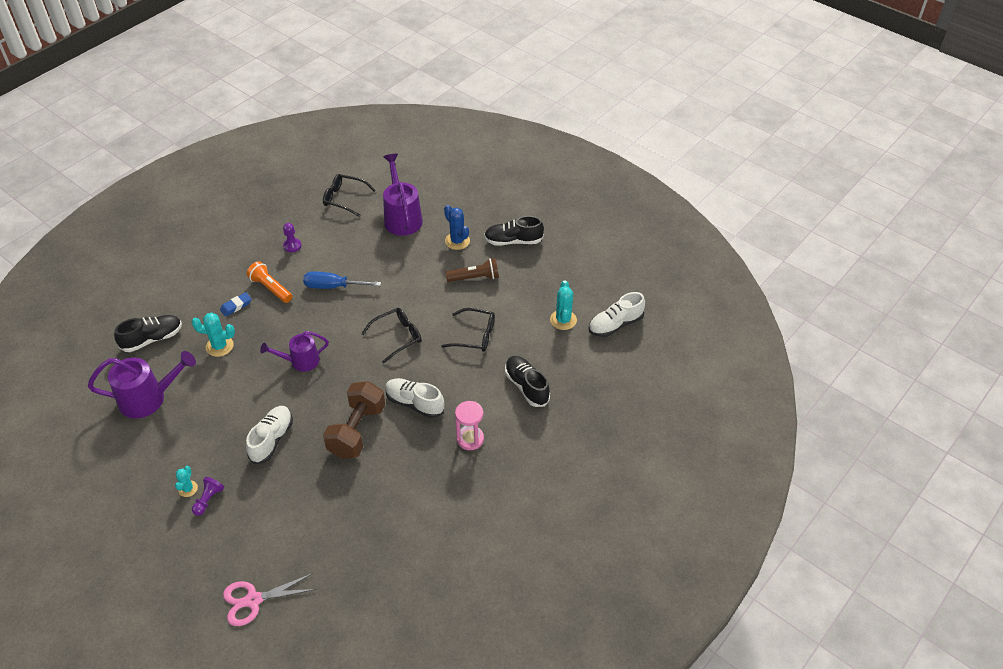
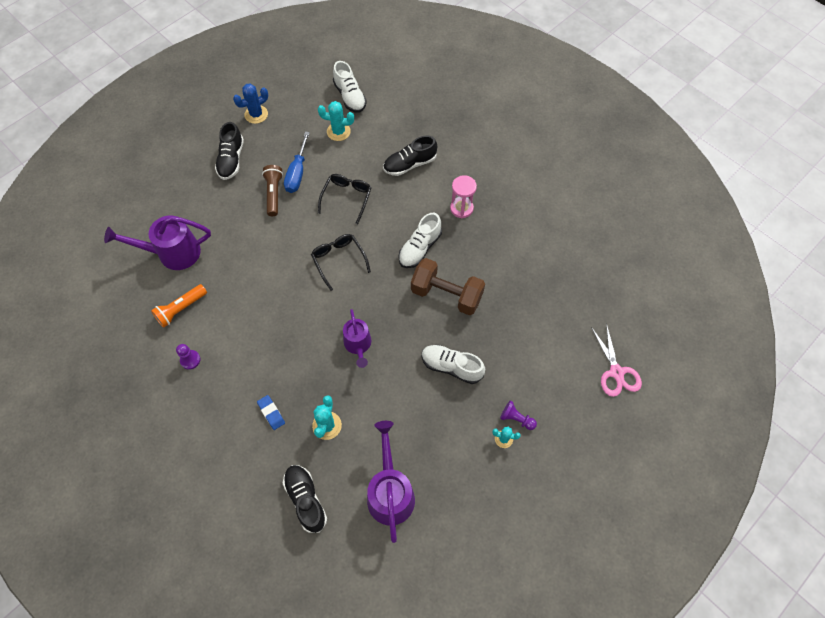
camera: 85 degrees left, 15 degrees up
orange flashlight [247,261,292,303] -> orange flashlight moved to [151,284,207,328]
blue screwdriver [303,271,381,289] -> blue screwdriver moved to [284,131,310,193]
black glasses [323,174,376,217] -> none
blue cactus [444,205,470,250] -> blue cactus moved to [233,83,268,124]

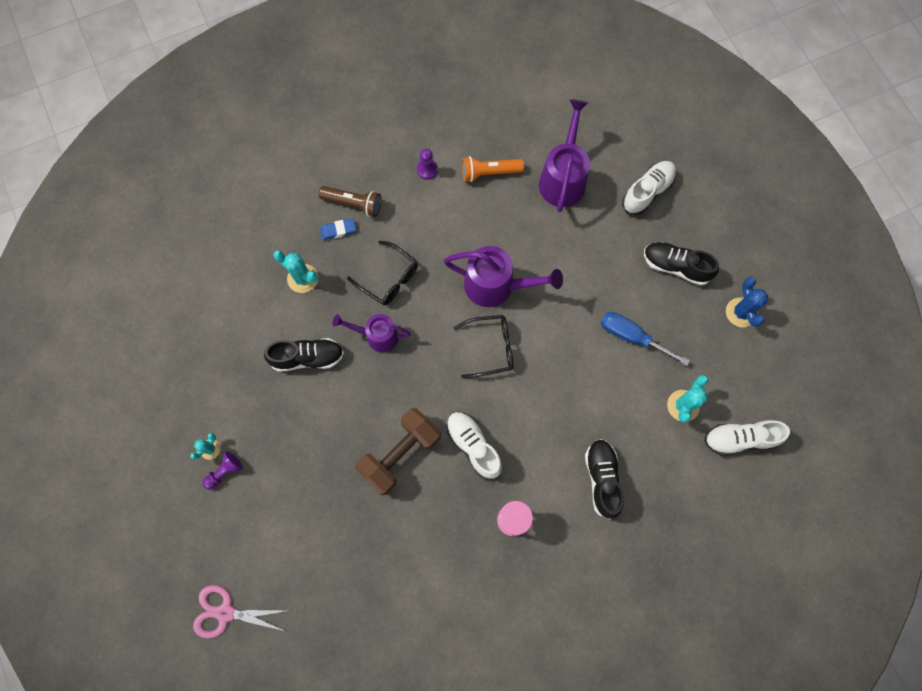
camera: 110 degrees right, 10 degrees up
orange flashlight [151,284,207,328] -> orange flashlight turned 75 degrees counterclockwise [462,156,524,182]
brown flashlight [262,165,283,216] -> brown flashlight moved to [318,186,381,217]
black shoe [283,465,327,533] -> black shoe moved to [264,338,344,372]
black glasses [318,174,372,224] -> black glasses moved to [347,241,418,306]
purple watering can [367,421,415,543] -> purple watering can moved to [444,246,563,307]
white shoe [422,345,485,384] -> white shoe moved to [622,161,676,215]

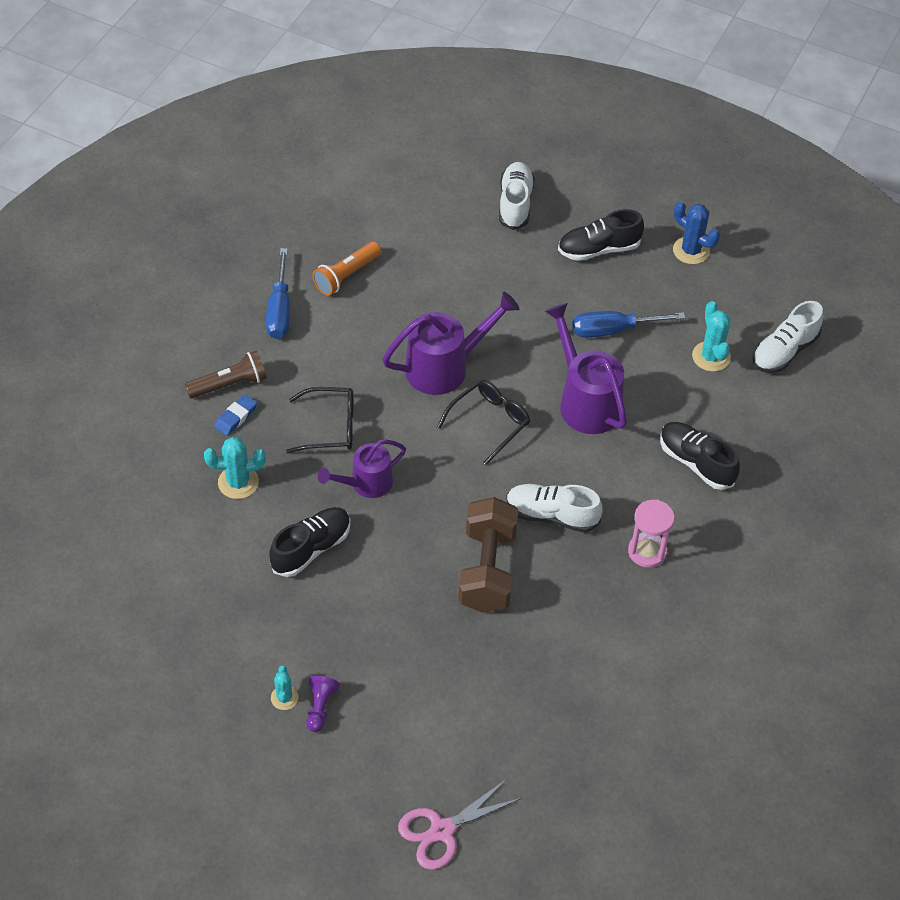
camera: 40 degrees left, 20 degrees down
purple pawn [417,149,438,180] -> blue screwdriver [266,248,290,339]
purple watering can [539,99,590,212] -> purple watering can moved to [545,303,627,434]

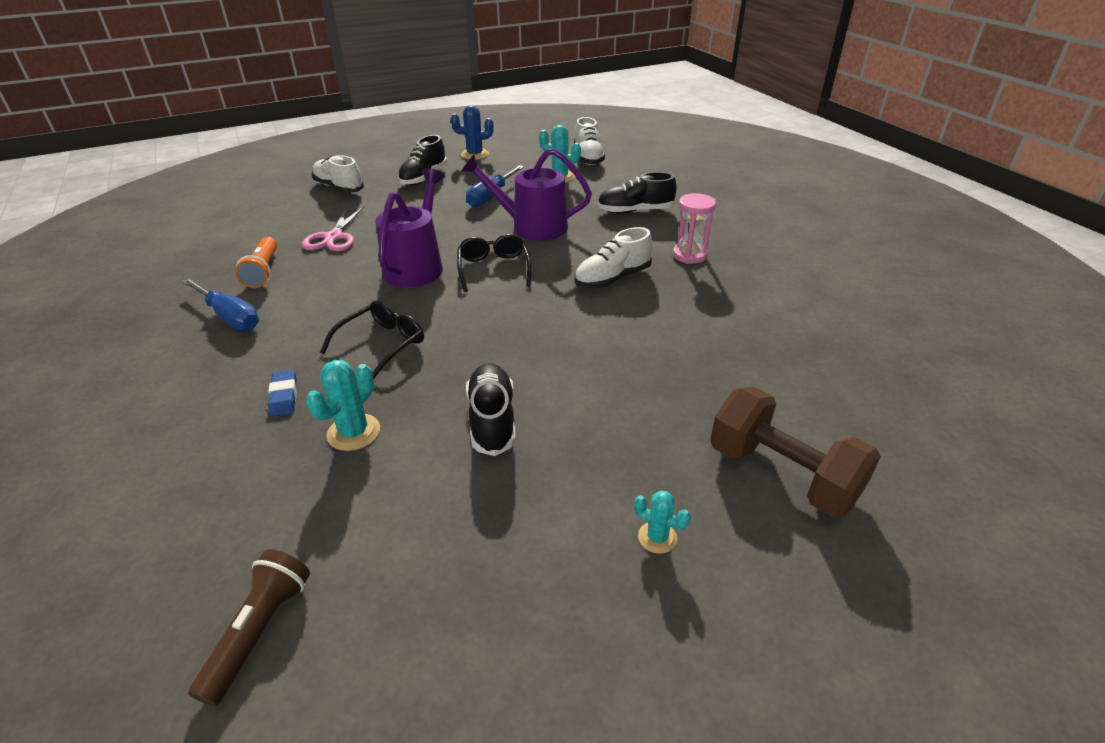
camera: 50 degrees left, 15 degrees down
brown flashlight [185,350,267,399] -> brown flashlight moved to [188,549,310,706]
purple pawn [306,676,340,732] -> none
purple watering can [318,440,406,498] -> none
pink scissors [398,778,522,870] -> pink scissors moved to [302,207,364,251]
brown dumbbell [458,497,518,613] -> brown dumbbell moved to [710,387,881,517]

